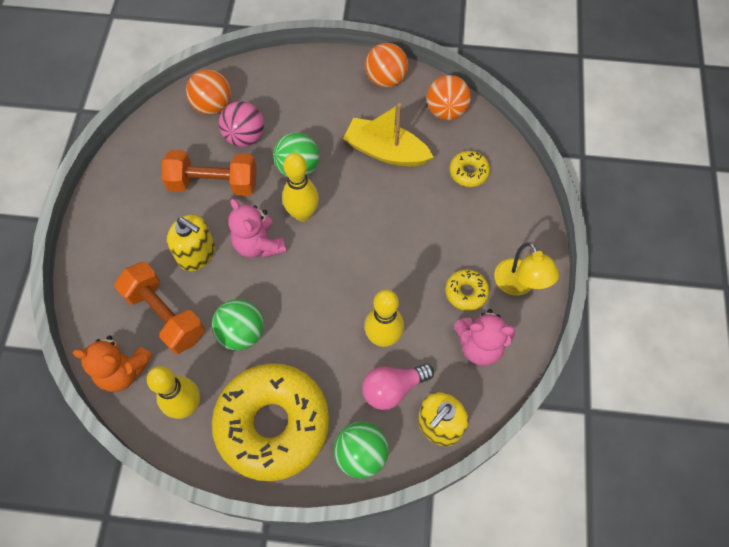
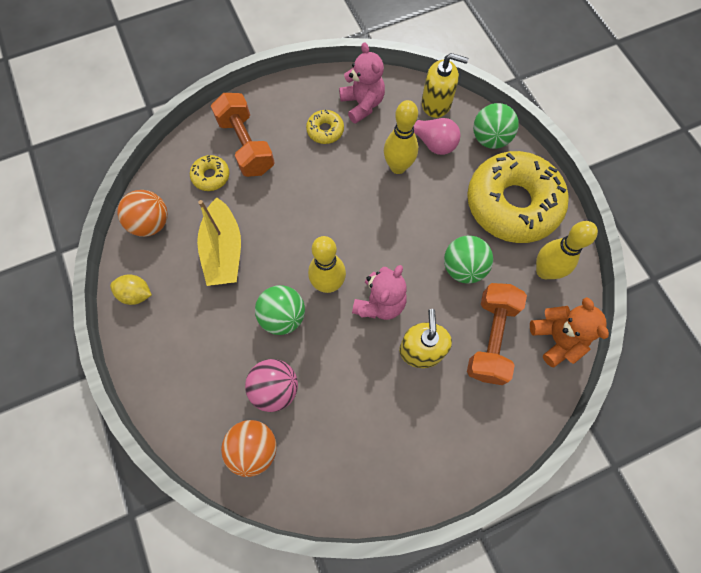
camera: 120 degrees left, 5 degrees up
orange dumbbell [162,150,256,196] -> orange dumbbell moved to [211,93,275,177]
orange ball [365,43,408,88] -> yellow lemon [110,274,152,305]
yellow lamp [494,242,559,296] -> none

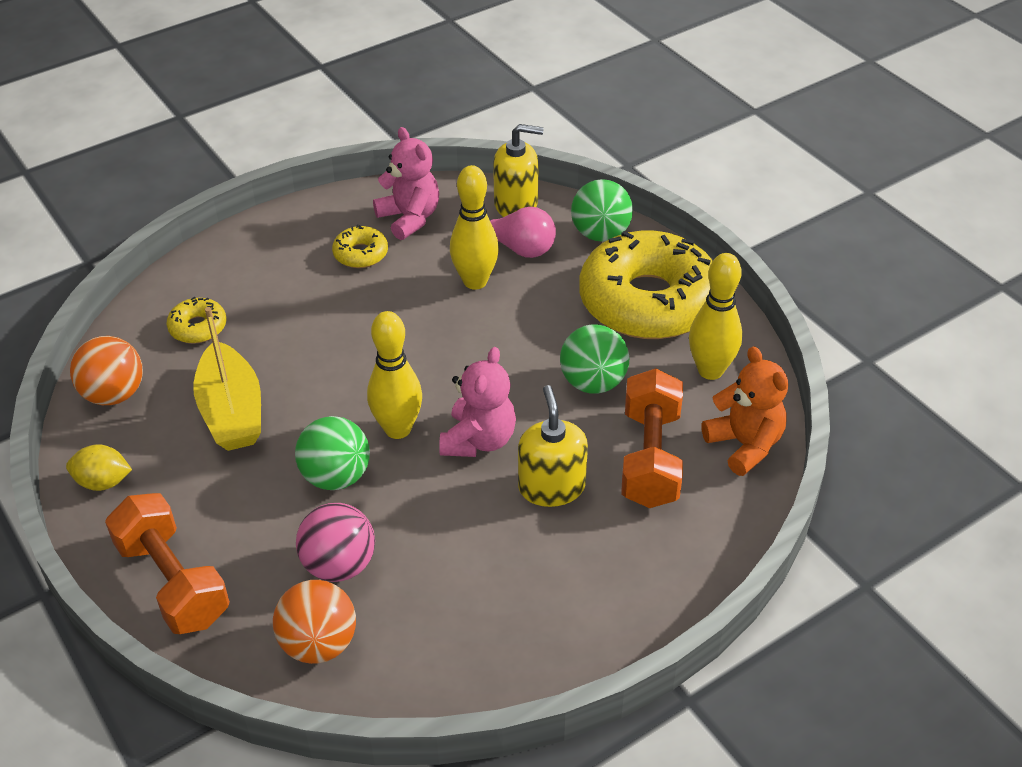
camera: 10 degrees left, 25 degrees down
orange dumbbell [211,93,275,177] -> orange dumbbell moved to [105,493,230,634]

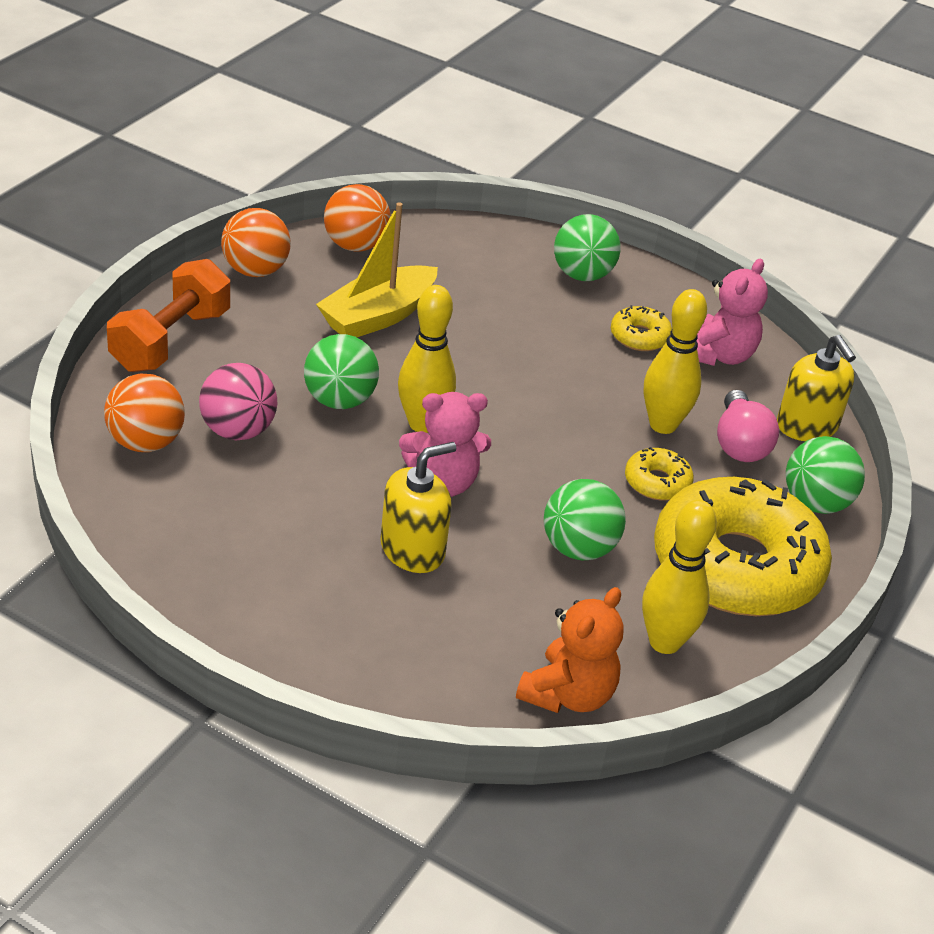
camera: 60 degrees right, 5 degrees down
yellow lemon [66,444,132,491] -> orange ball [221,208,291,277]
yellow donut [166,297,226,344] -> yellow donut moved to [625,447,694,500]
orange dumbbell [621,368,683,508] -> none
none -> green ball [554,214,621,281]

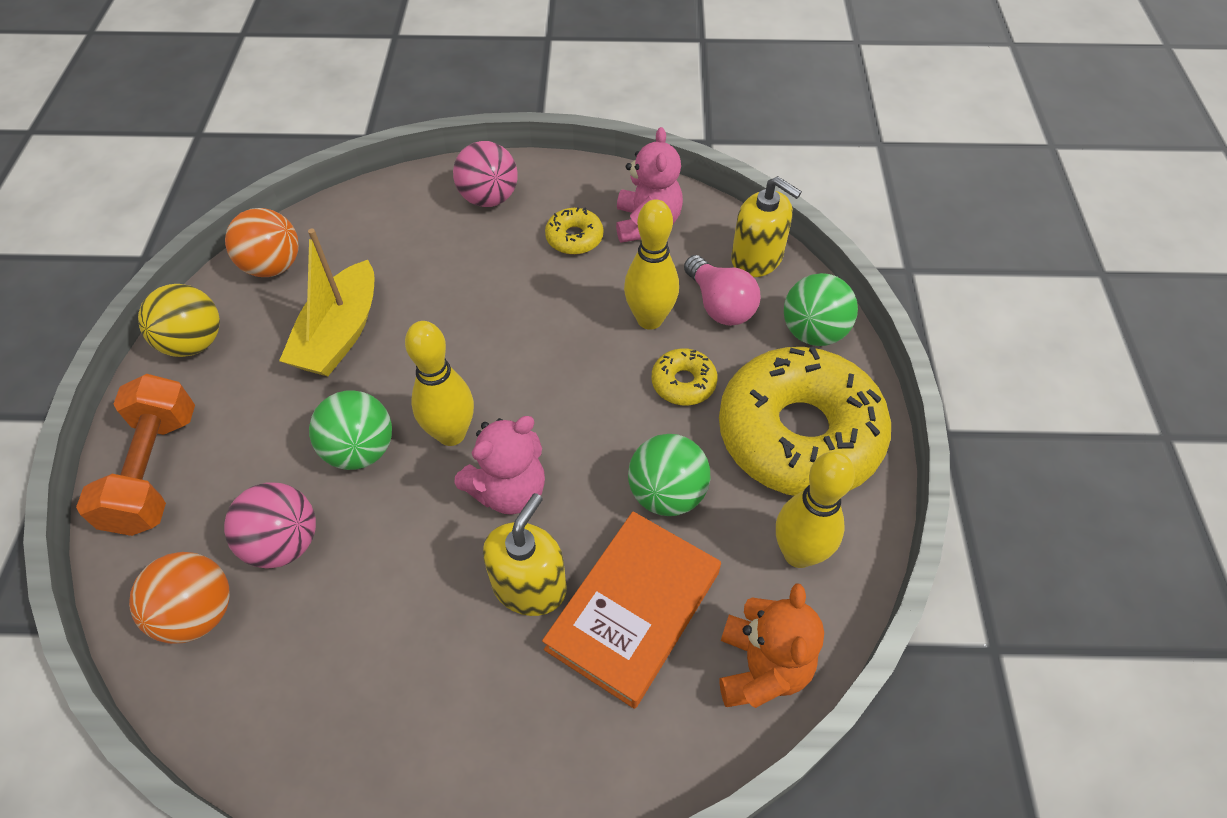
camera: 25 degrees left, 15 degrees up
orange ball [221,208,291,277] -> yellow ball [138,284,220,357]
green ball [554,214,621,281] -> pink ball [453,141,518,207]
none -> orange book [542,511,721,709]

